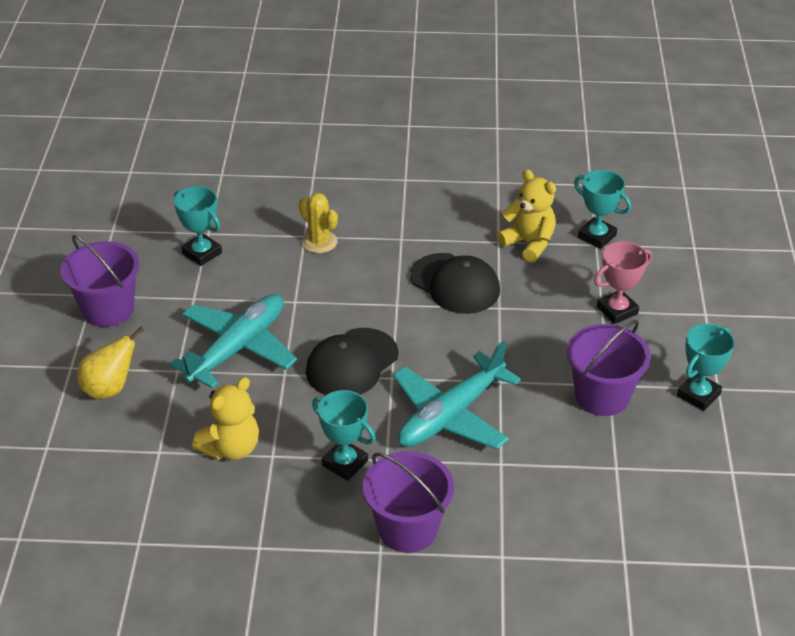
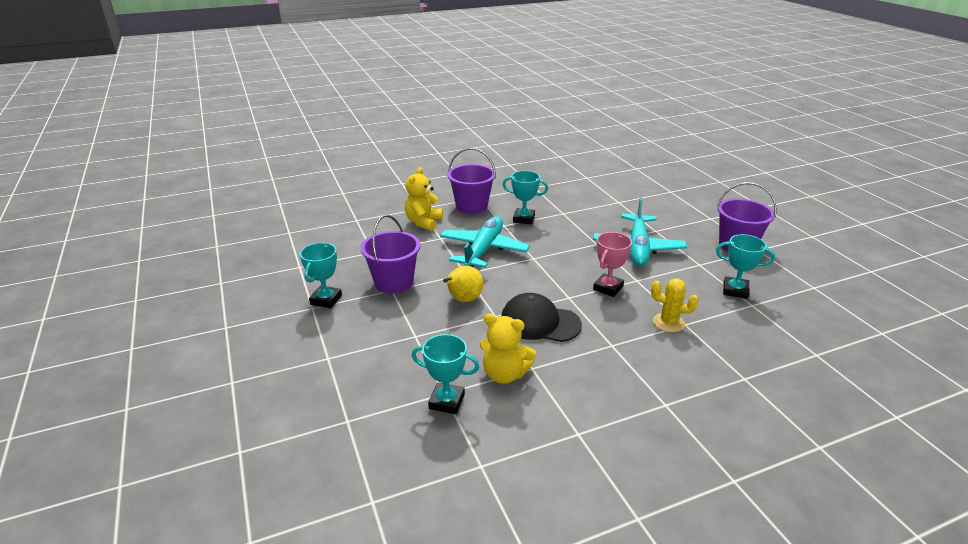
camera: 155 degrees right, 10 degrees down
yellow pear [77,327,144,399] -> yellow pear moved to [443,266,484,302]
yellow teddy bear [192,377,259,460] -> yellow teddy bear moved to [405,167,443,231]
black cap [306,328,399,395] -> none
pink trophy [594,241,652,324] -> pink trophy moved to [593,232,632,297]

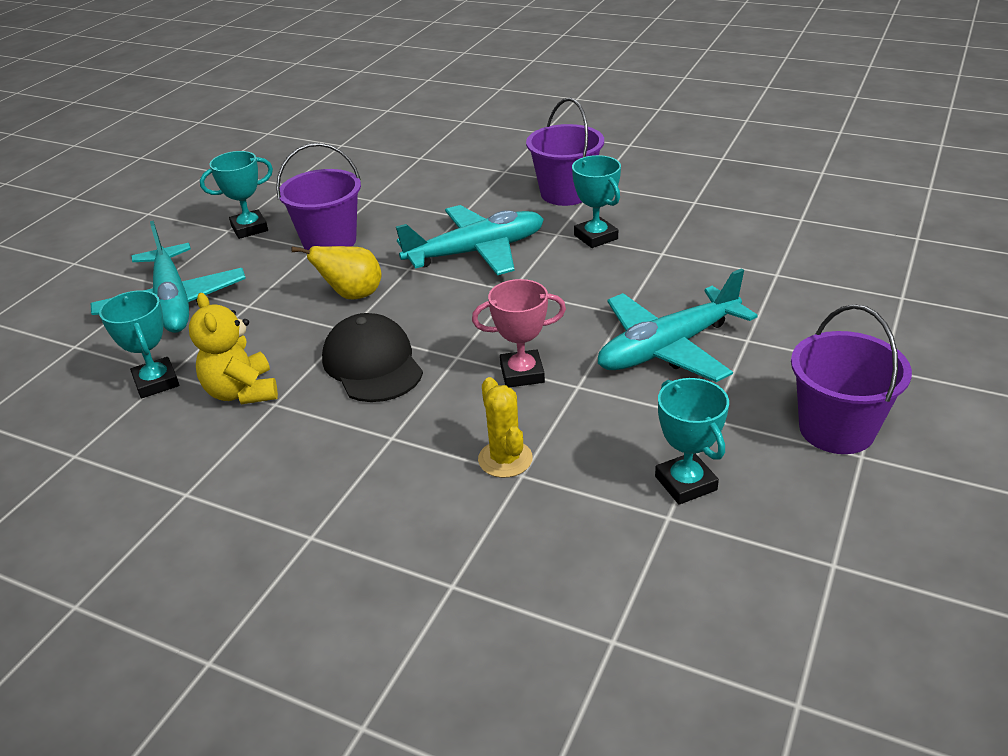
camera: 50 degrees right, 5 degrees up
yellow teddy bear [405,167,443,231] -> none
none -> turquoise plane [90,221,246,333]

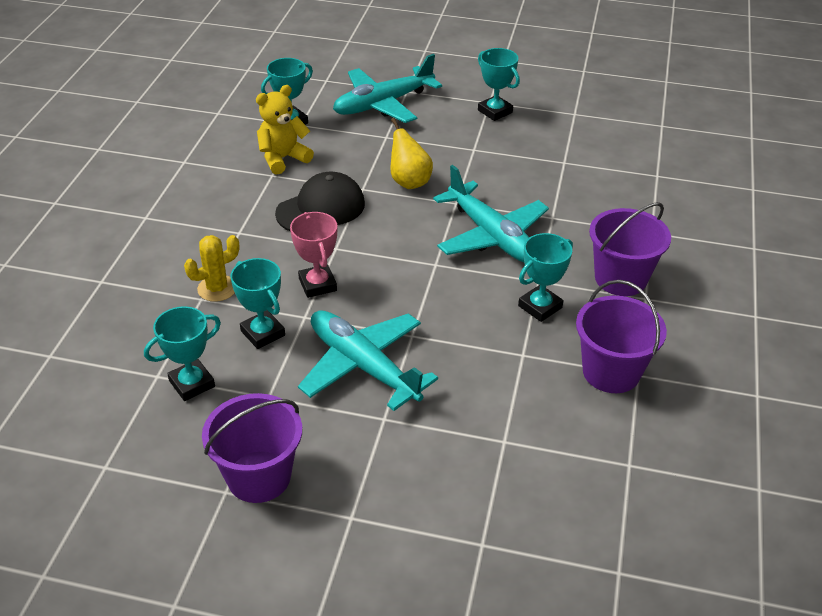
camera: 75 degrees right, 5 degrees up
purple bucket [276,143,361,250] -> purple bucket moved to [576,280,667,393]
none -> turquoise trophy [230,258,285,349]

